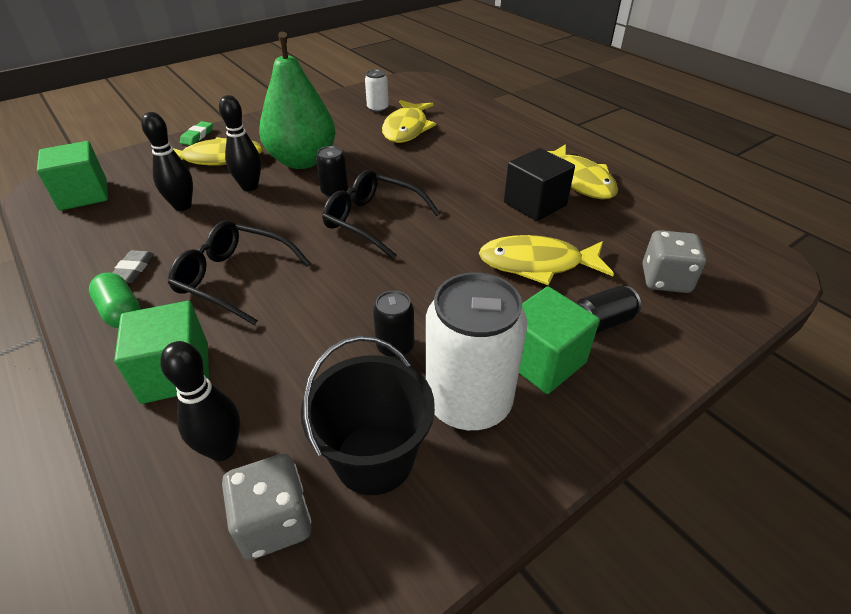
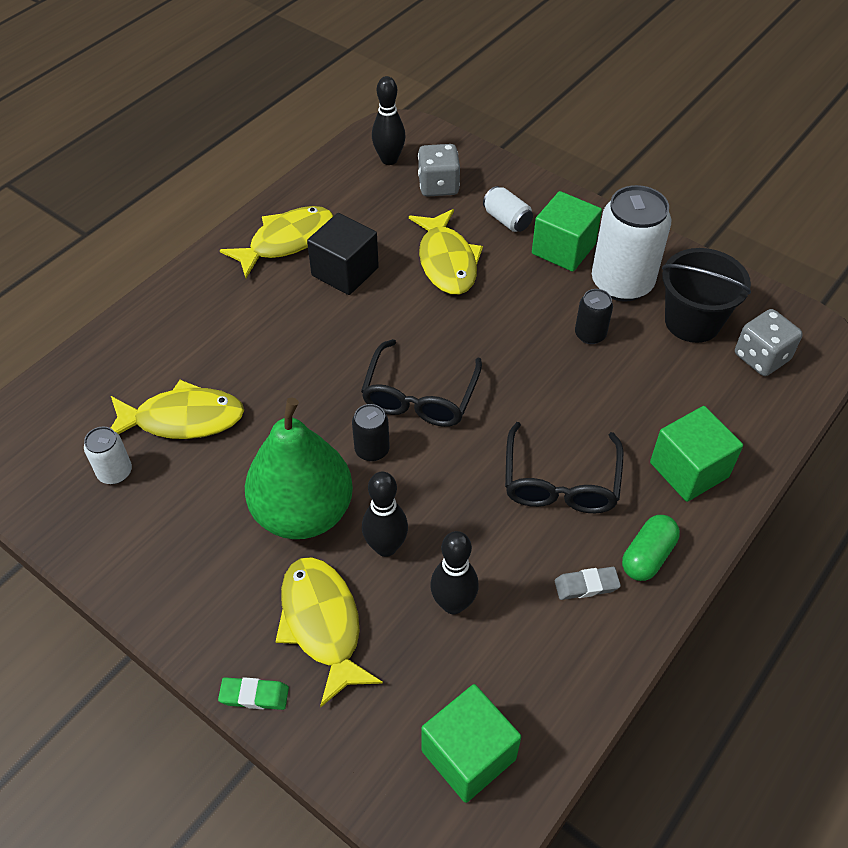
camera: 105 degrees left, 10 degrees up
black bowling pin [160,341,240,461] -> black bowling pin moved to [372,76,405,165]
black can [576,286,641,334] -> white can [483,186,533,232]

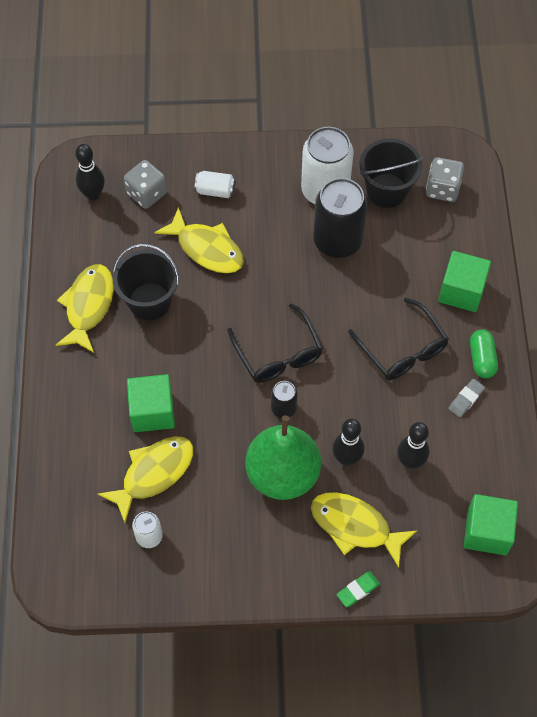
camera: 40 degrees left, 10 degrees up
black cube [307,213,379,295] -> black bucket [113,244,179,320]
green cube [532,191,602,272] -> green cube moved to [127,374,175,432]
black can [575,289,613,344] -> black can [313,178,367,258], size x2.06

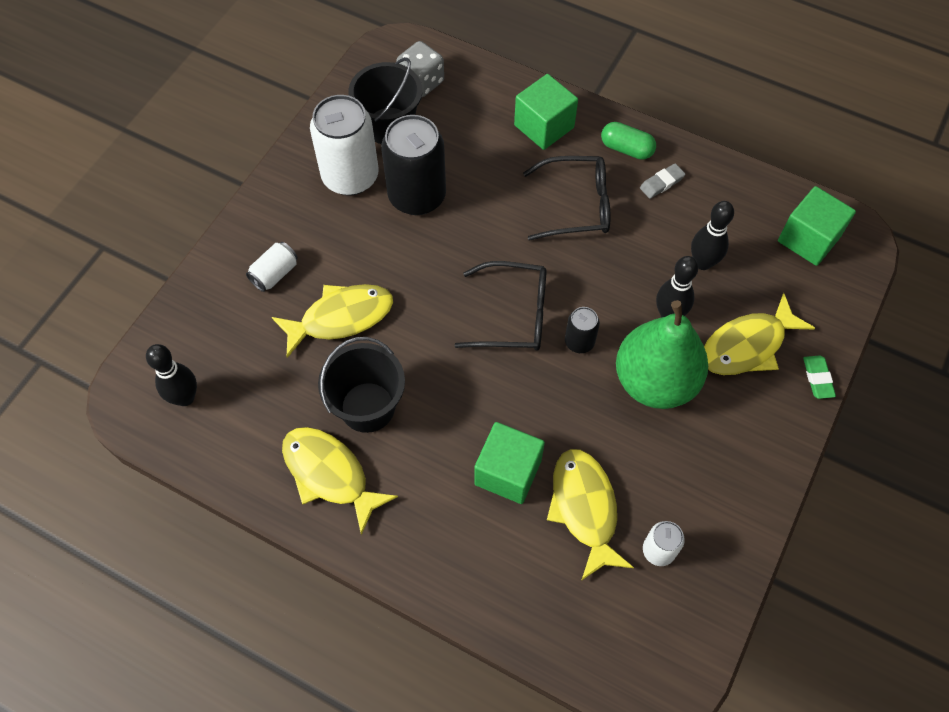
camera: 60 degrees left, 0 degrees up
grey dice [124,160,167,209] -> none
grey eraser [448,379,485,418] -> grey eraser turned 75 degrees clockwise [640,163,685,199]

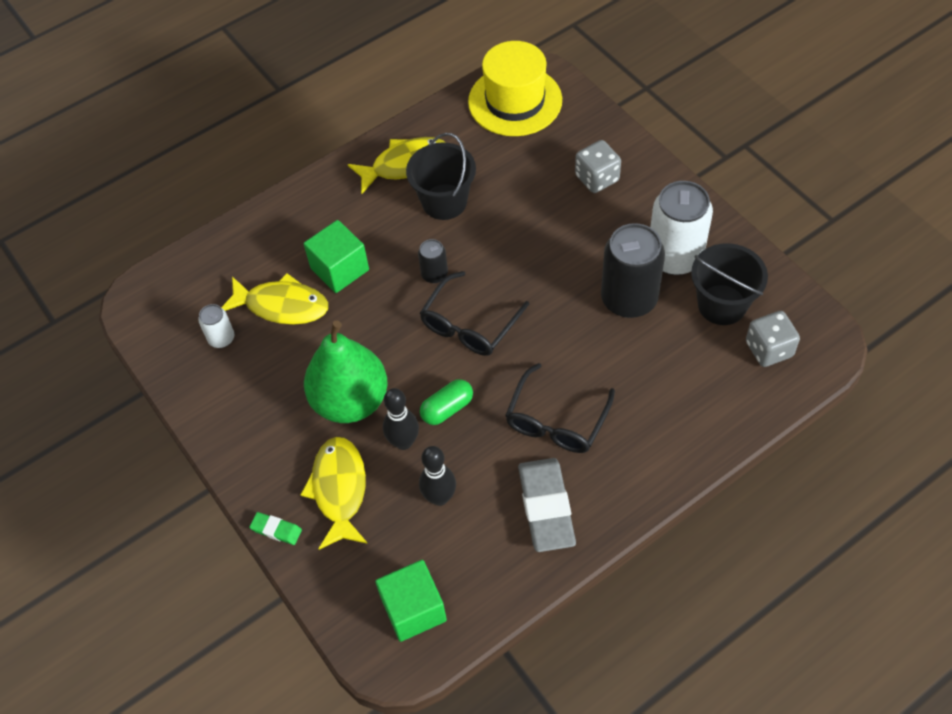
camera: 120 degrees right, 5 degrees down
black bowling pin [146,344,197,406] -> yellow hat [468,41,562,136]
white can [246,242,298,292] -> grey dice [575,140,621,193]
yellow fish [272,284,393,358] -> none
green cube [514,74,578,150] -> none
black can [565,307,600,353] -> black can moved to [418,239,448,283]
green capsule [601,122,656,160] -> green capsule moved to [420,379,473,425]
grey eraser [640,163,685,199] -> grey eraser [518,458,576,552], size x2.13

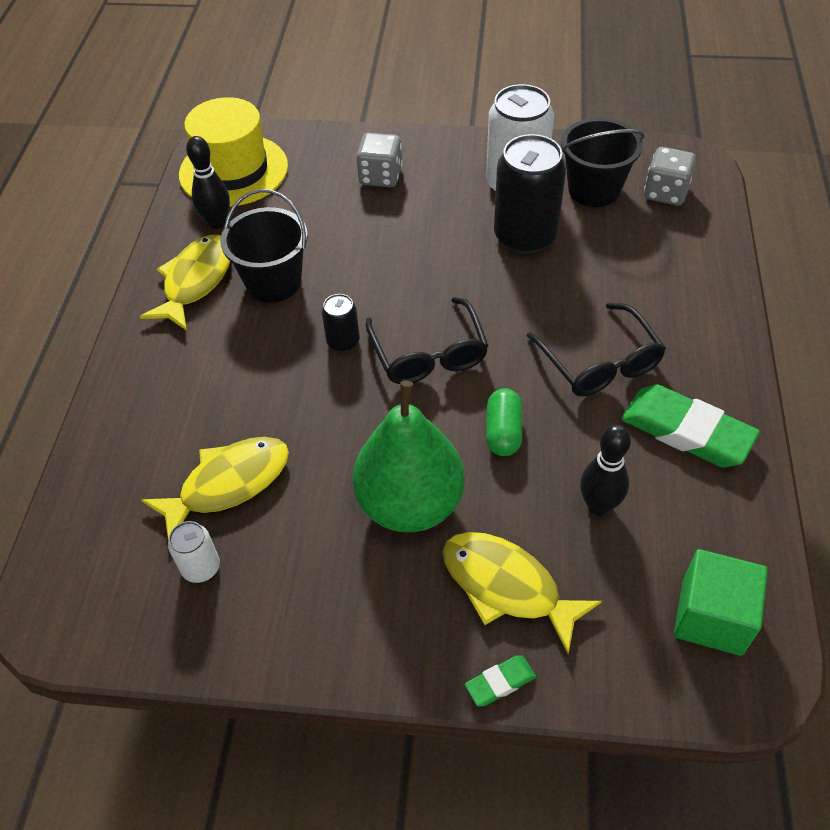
camera: 50 degrees left, 5 degrees down
green cube [304,220,369,293] -> none
black bowling pin [383,388,419,450] -> black bowling pin moved to [186,136,230,229]
grey eraser [518,458,576,552] -> green eraser [621,384,760,467]

